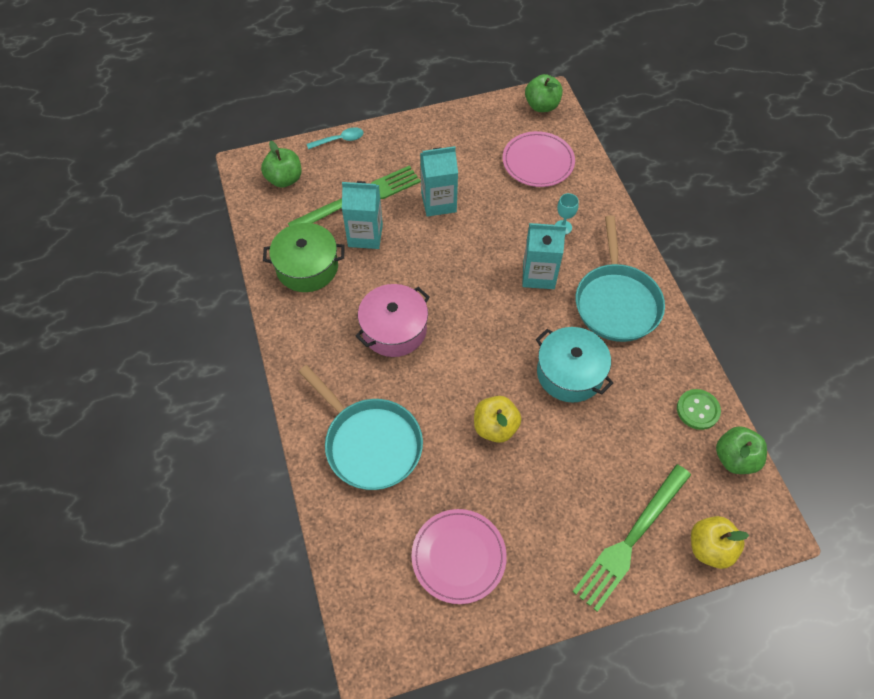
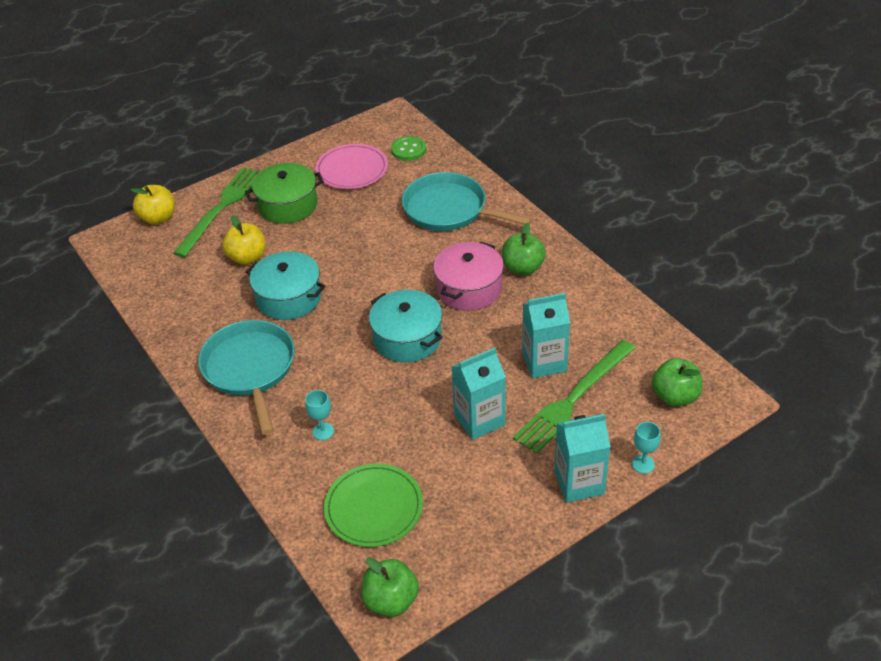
camera: 165 degrees right, 15 degrees down
green pot [263,223,345,292] -> green pot moved to [245,163,324,224]
turquoise spoon [307,127,364,149] -> turquoise goblet [632,422,661,474]
yellow apple [474,396,521,443] -> yellow apple moved to [222,215,266,265]
pink plate [503,131,575,187] -> green plate [324,464,423,547]
turquoise carton [522,223,566,289] -> turquoise carton moved to [554,414,611,503]
green button [677,389,721,430] -> green button moved to [391,136,426,161]
green apple [716,426,767,474] -> green apple moved to [502,223,546,275]
none -> turquoise pot [369,290,442,362]

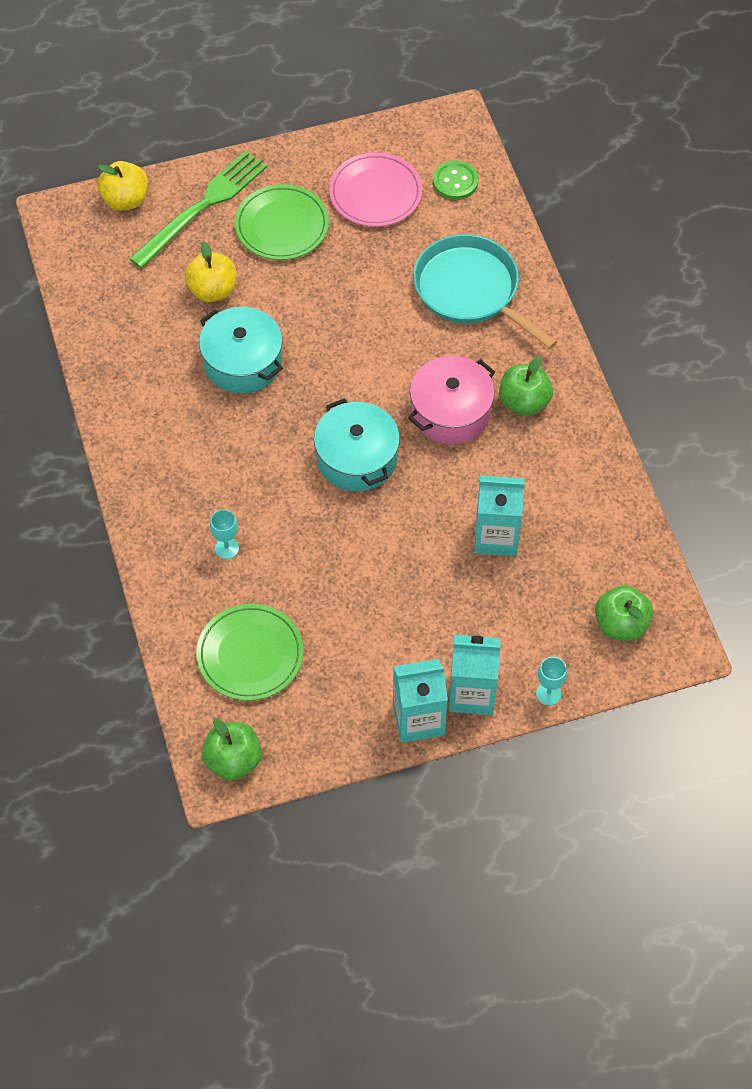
camera: 15 degrees right, 15 degrees up
turquoise pan [198,320,295,435] -> none
green pot [245,163,324,224] -> green plate [235,184,329,260]
turquoise carton [451,347,506,440] -> turquoise carton moved to [393,659,448,743]
green fork [513,340,635,454] -> none

